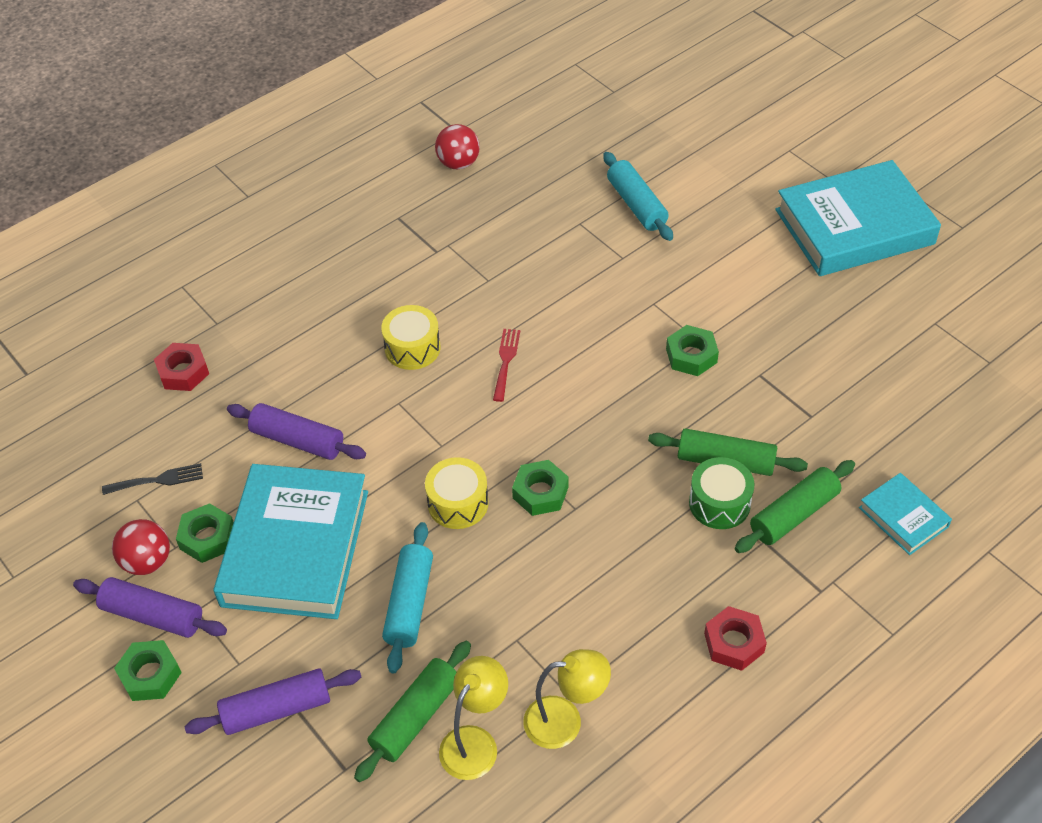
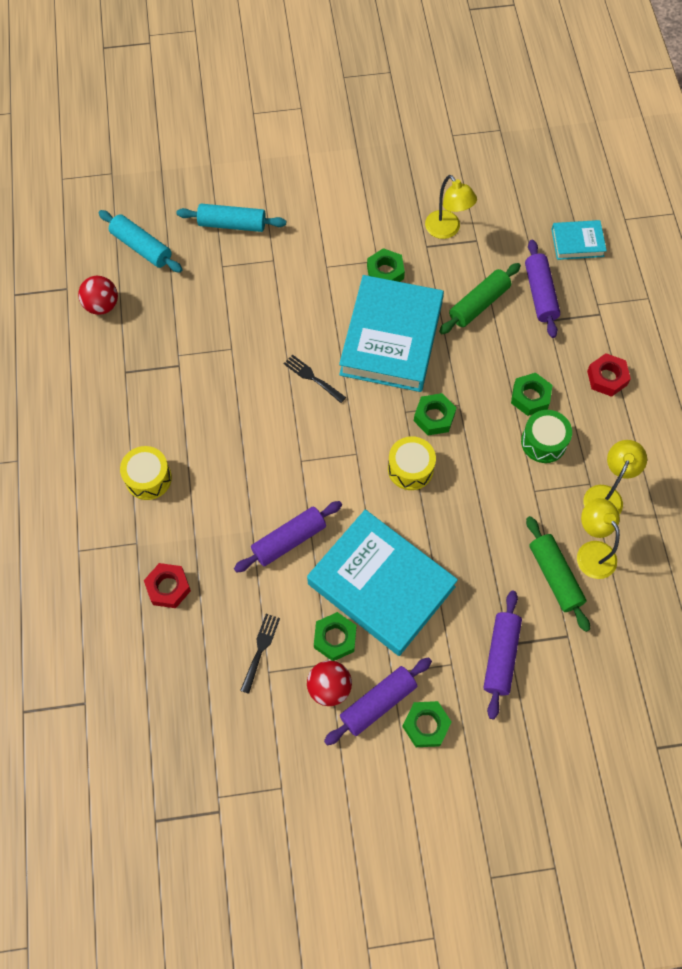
camera: 60 degrees left, 15 degrees up
yellow drum [381,305,441,370] -> yellow drum moved to [120,446,172,500]
turquoise rolling pin [382,522,433,673] -> turquoise rolling pin moved to [98,210,183,273]
red fork [493,329,520,402] -> black fork [284,354,346,403]
green drum [689,457,754,529] -> green drum moved to [521,410,572,463]
green rolling pin [735,460,855,553] -> purple rolling pin [525,240,560,338]
turquoise book [775,160,941,276] -> turquoise book moved to [339,275,444,392]
none -> yellow lamp [425,175,477,239]
none -> green nut [511,373,553,416]

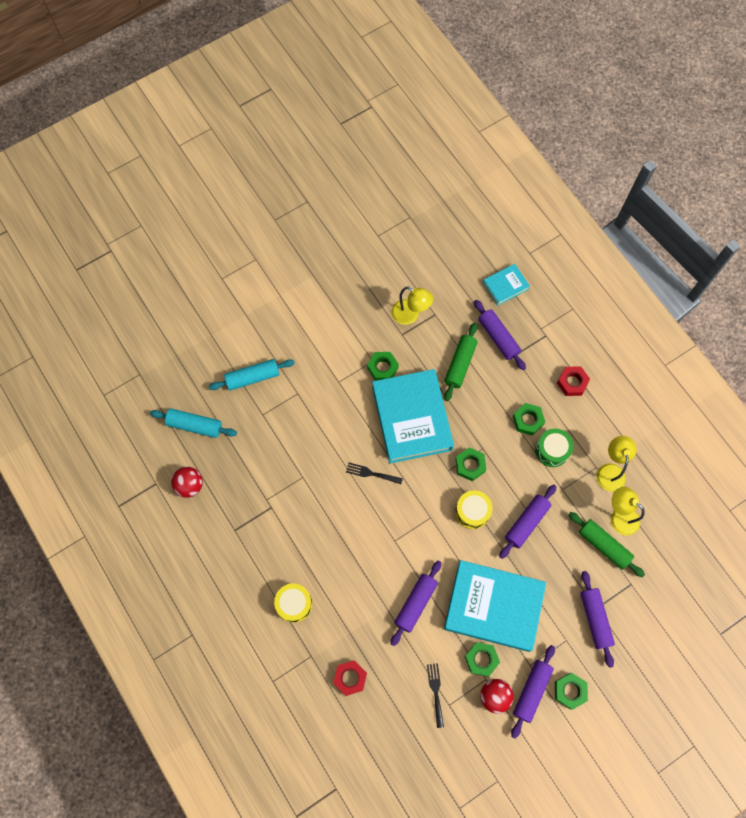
camera: 25 degrees left, 5 degrees up
none -> purple rolling pin [499,485,556,559]

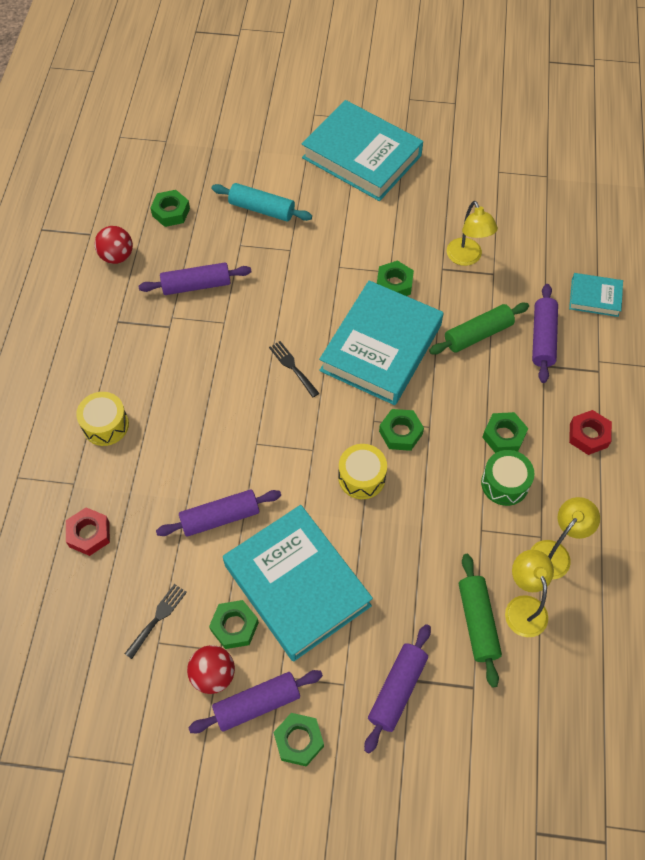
camera: 40 degrees right, 10 degrees down
turquoise rolling pin [150,408,237,438] -> green nut [150,190,190,227]
purple rolling pin [499,485,556,559] -> purple rolling pin moved to [139,262,252,295]
none -> turquoise book [302,100,423,201]

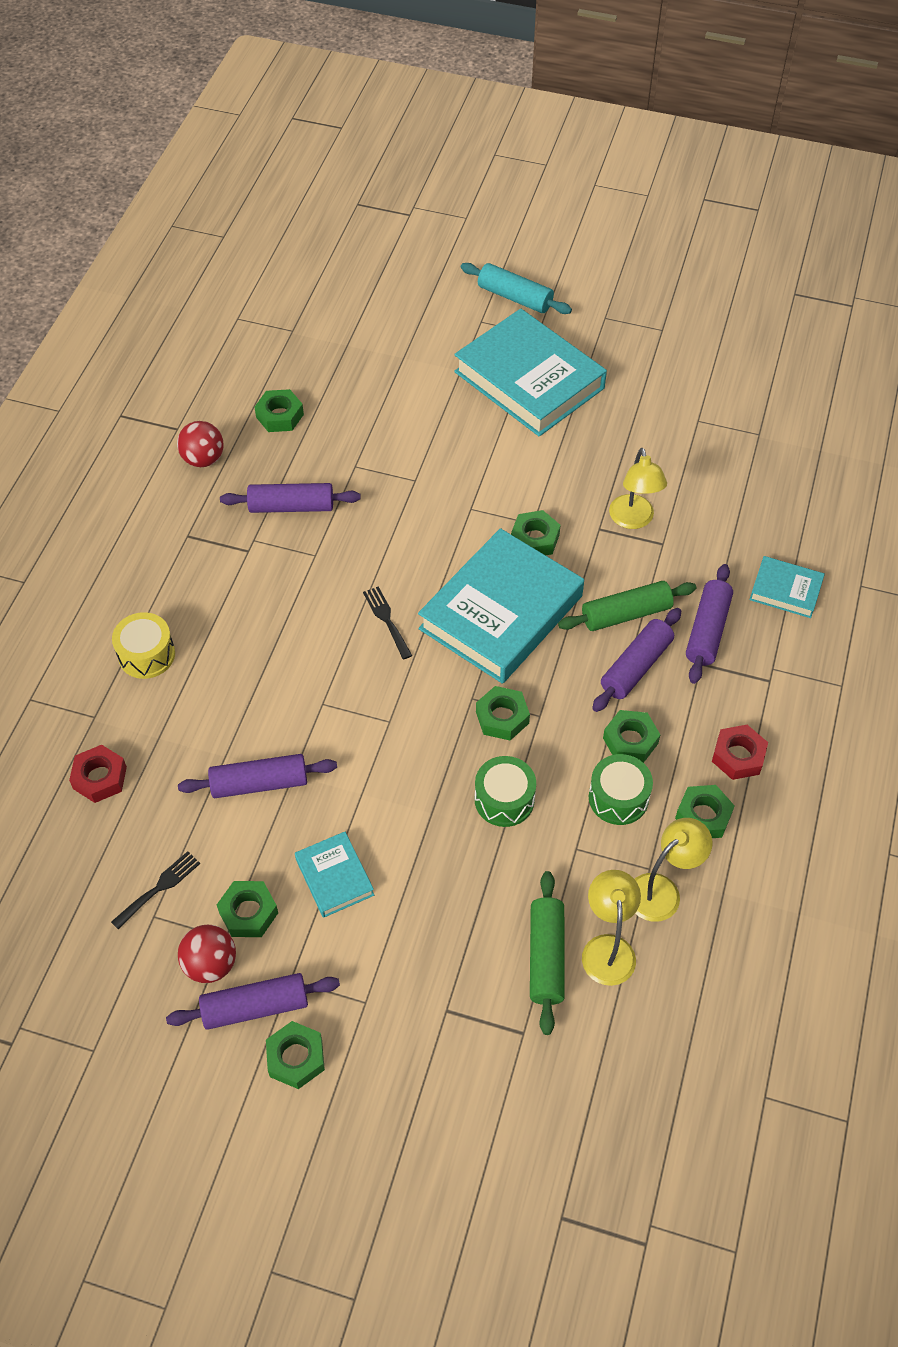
camera: 10 degrees right, 5 degrees down
turquoise rolling pin [212,183,312,222] -> turquoise rolling pin moved to [461,263,572,314]
turquoise book [223,505,373,661] -> turquoise book [295,832,374,918], size x0.47
yellow drum [338,444,387,499] -> none
purple rolling pin [364,624,431,754] -> purple rolling pin moved to [592,608,681,712]
none -> green drum [475,756,536,827]
none -> green nut [675,785,735,838]

